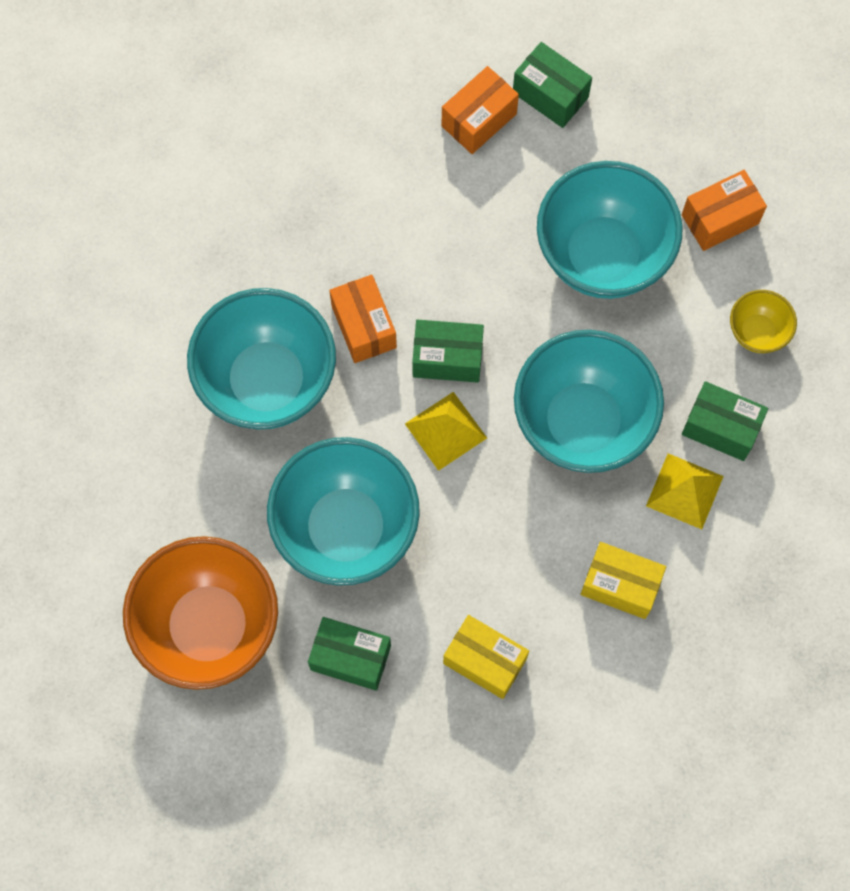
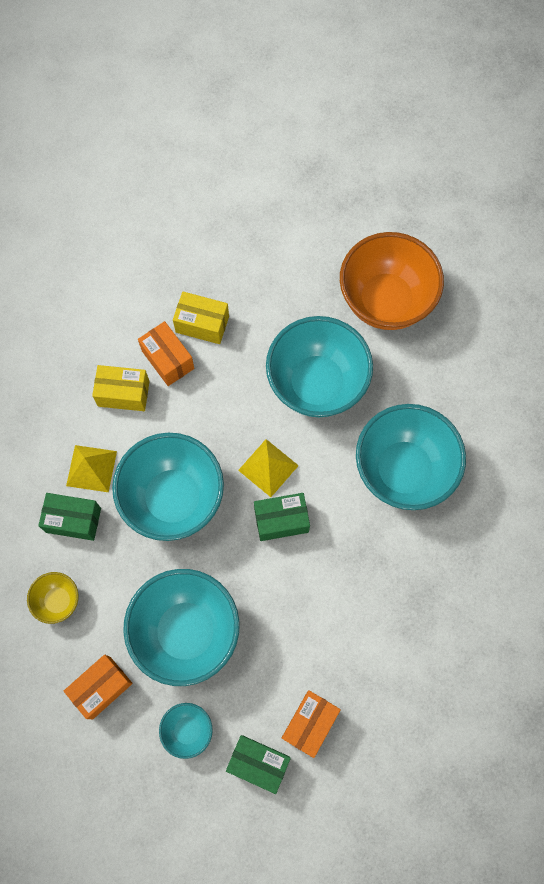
camera: 165 degrees right, 0 degrees up
green box [308,617,391,691] -> none
orange box [329,275,397,363] -> orange box moved to [138,321,194,386]
none -> turquoise bowl [159,703,213,759]

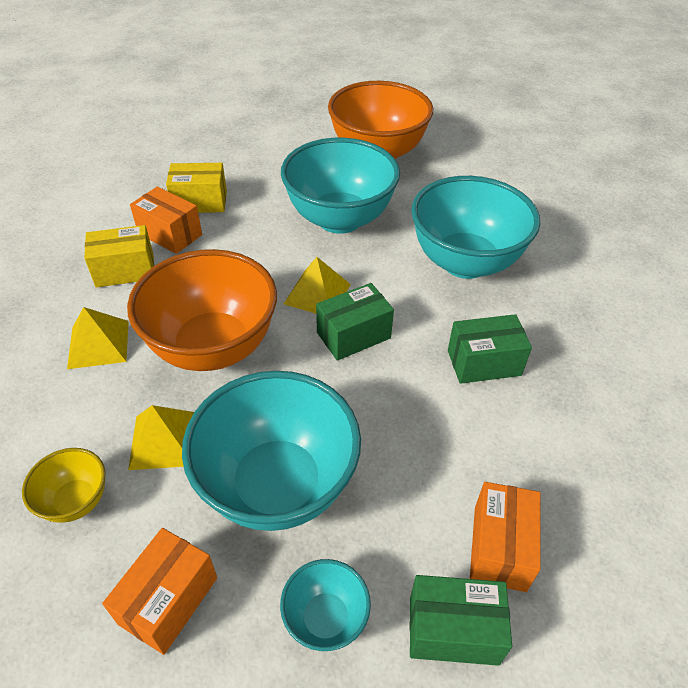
camera: 20 degrees left, 25 degrees down
green box [38,493,101,541] -> green box moved to [448,314,532,384]
turquoise bowl [112,433,224,541] -> orange bowl [127,249,277,371]
none -> yellow pyramid [128,405,194,470]

